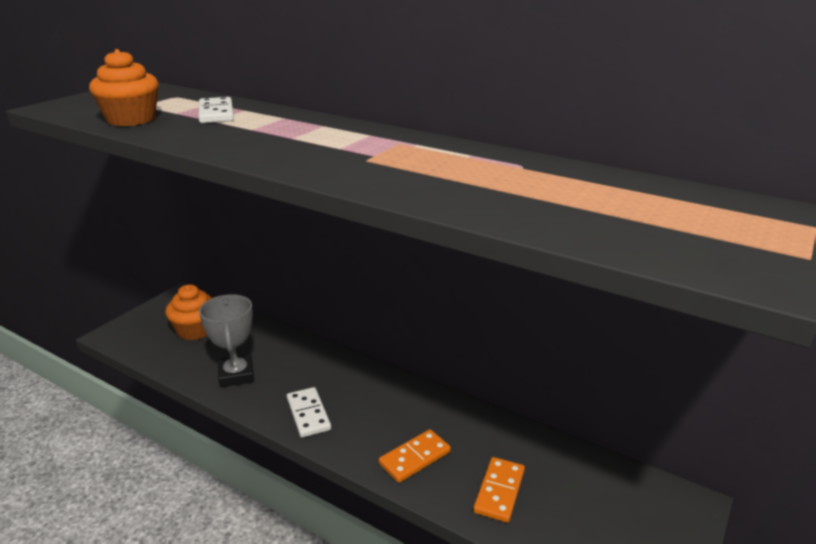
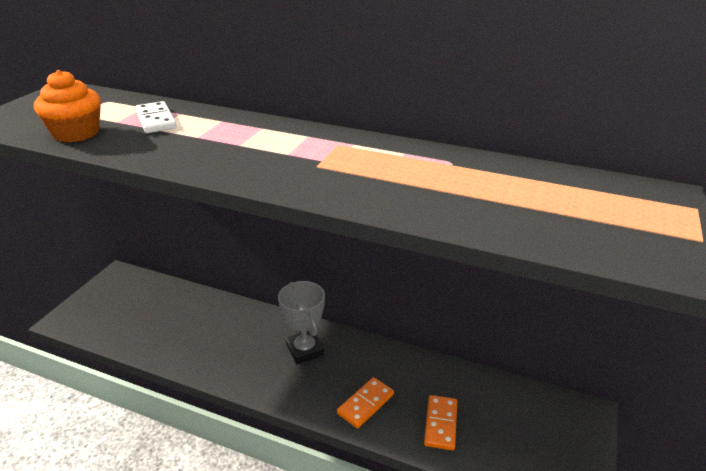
camera: 10 degrees left, 5 degrees up
orange cupcake [165,285,213,340] -> none
grey trophy [199,294,254,387] -> grey trophy moved to [278,281,325,364]
white domino [287,387,331,438] -> none

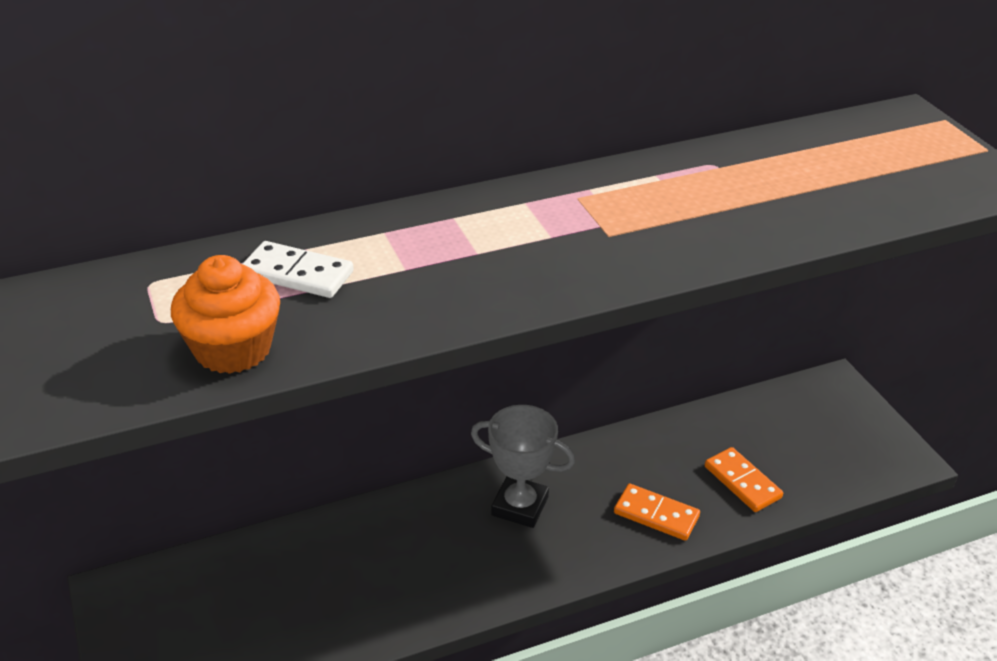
camera: 45 degrees left, 5 degrees up
orange domino [337,377,394,428] -> orange domino turned 60 degrees counterclockwise [614,484,700,541]

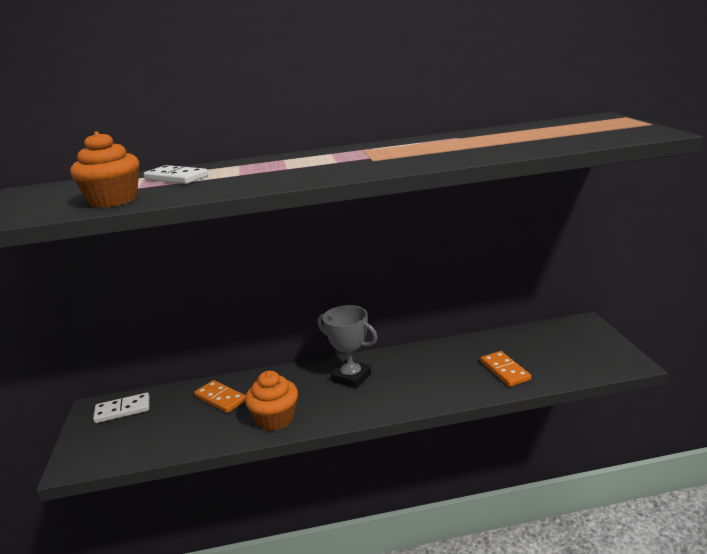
camera: 15 degrees right, 15 degrees down
orange domino [614,484,700,541] -> orange domino moved to [194,380,246,413]
none -> white domino [93,393,150,423]
none -> orange cupcake [245,371,298,431]

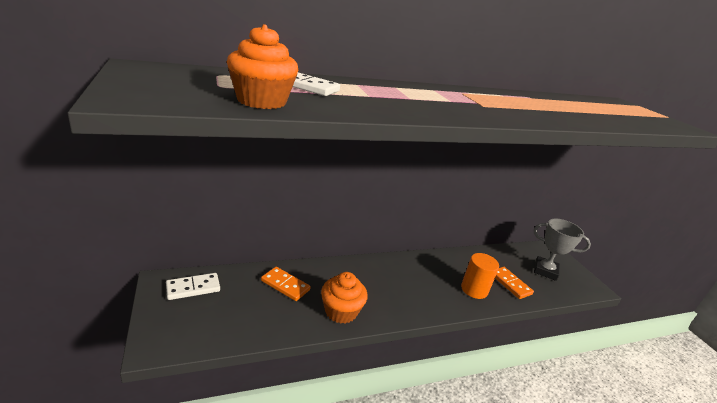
camera: 15 degrees left, 5 degrees up
grey trophy [318,305,378,389] -> grey trophy moved to [534,218,591,281]
none -> orange cylinder [461,253,499,299]

